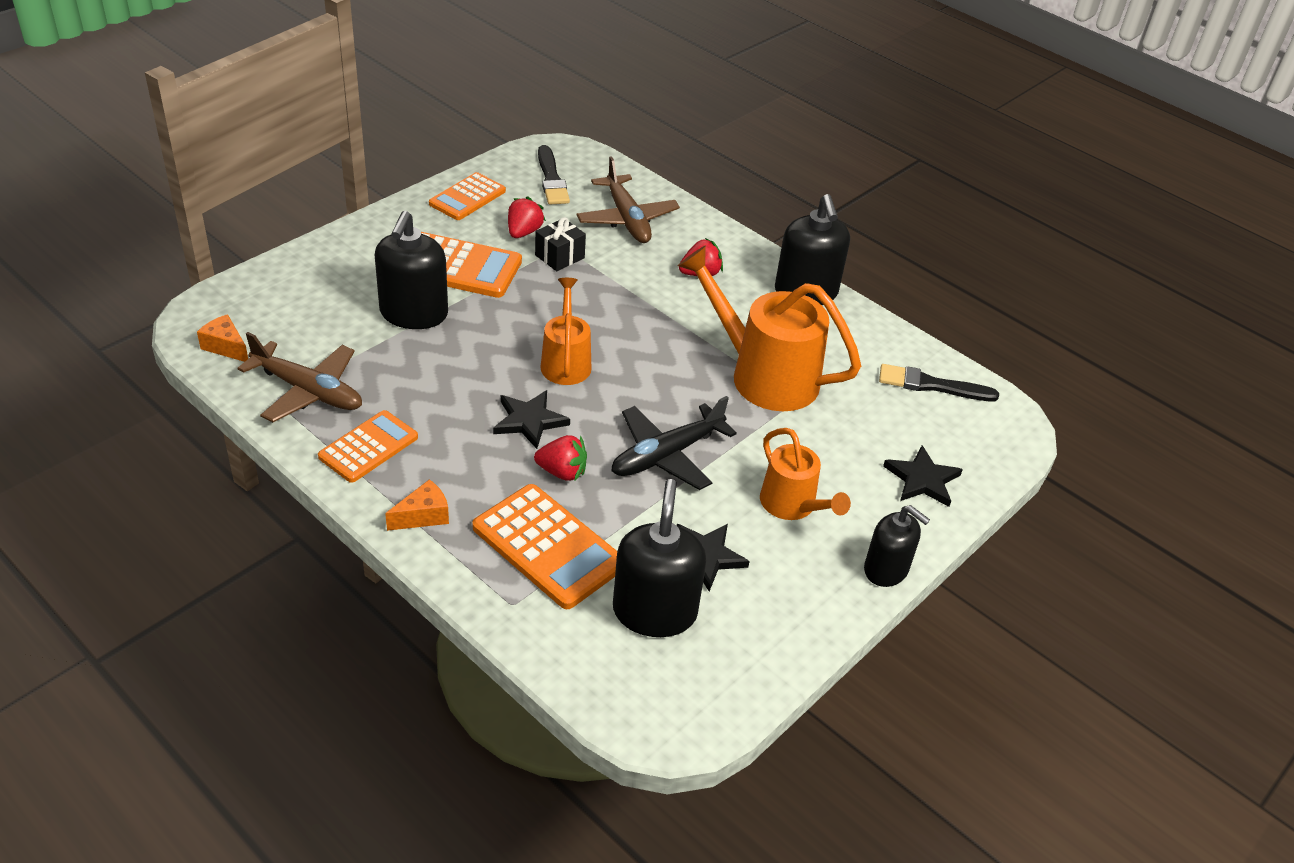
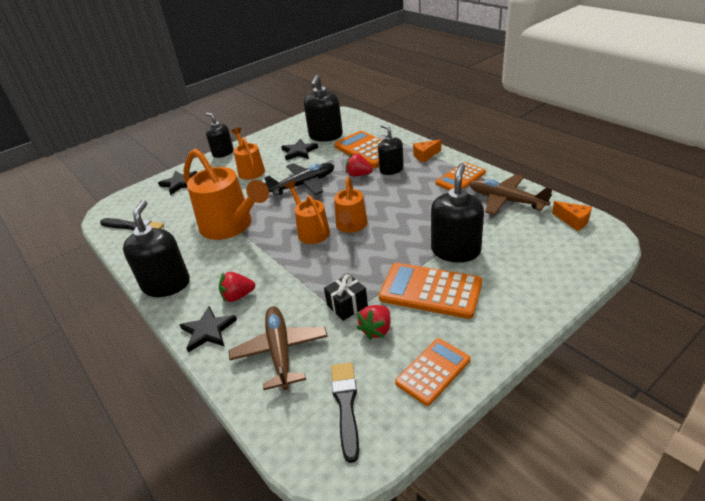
camera: 165 degrees left, 5 degrees down
black star [493,390,570,449] -> black star moved to [180,306,237,352]
none -> orange watering can [284,181,330,244]
none -> black soap dispenser [378,124,404,175]

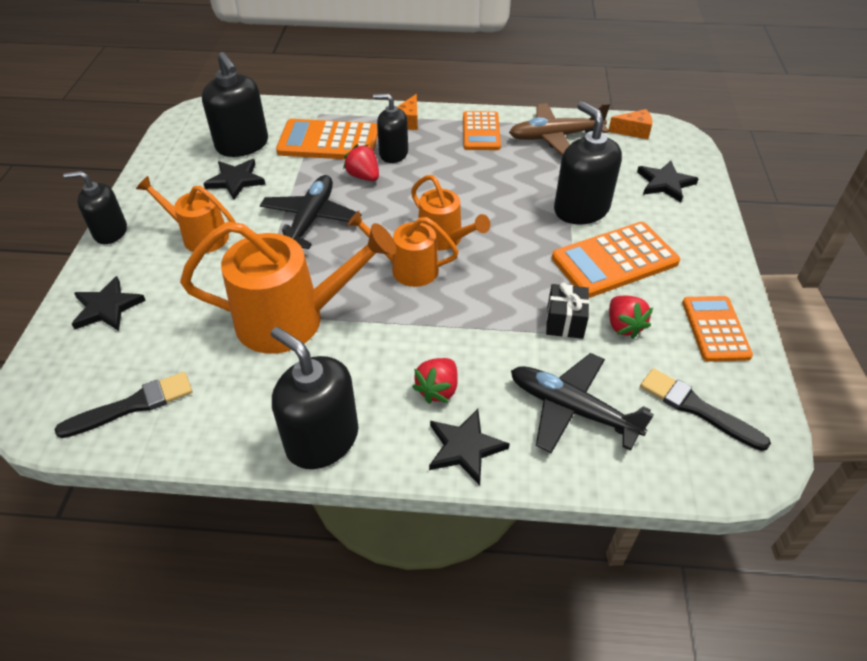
camera: 50 degrees left, 10 degrees up
brown plane [229,306,328,390] -> black plane [511,353,654,453]
red strawberry [346,153,373,176] -> red strawberry turned 75 degrees clockwise [343,144,379,181]
none -> black star [637,161,699,202]

